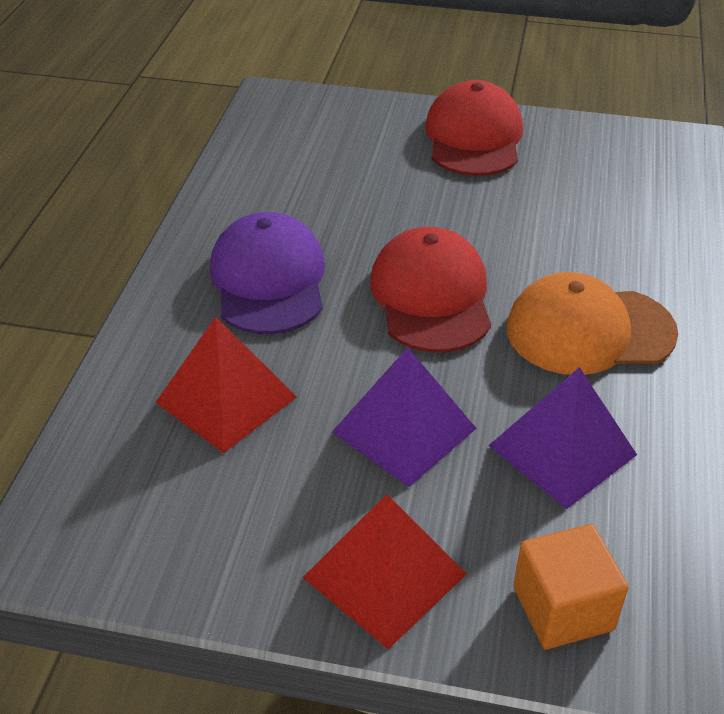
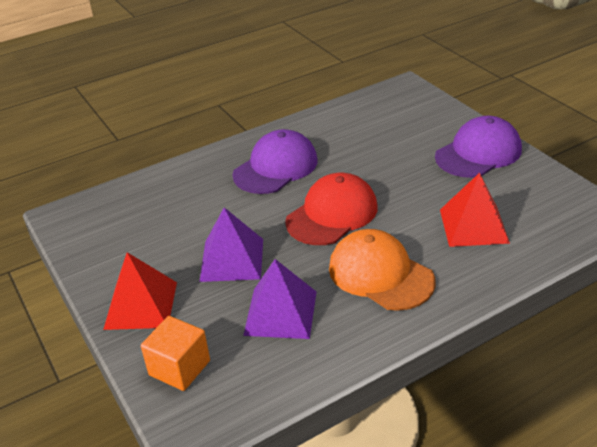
camera: 50 degrees right, 5 degrees down
red pyramid [156,317,297,453] -> red pyramid moved to [440,173,510,247]
red cap [425,80,523,176] -> purple cap [435,116,522,178]

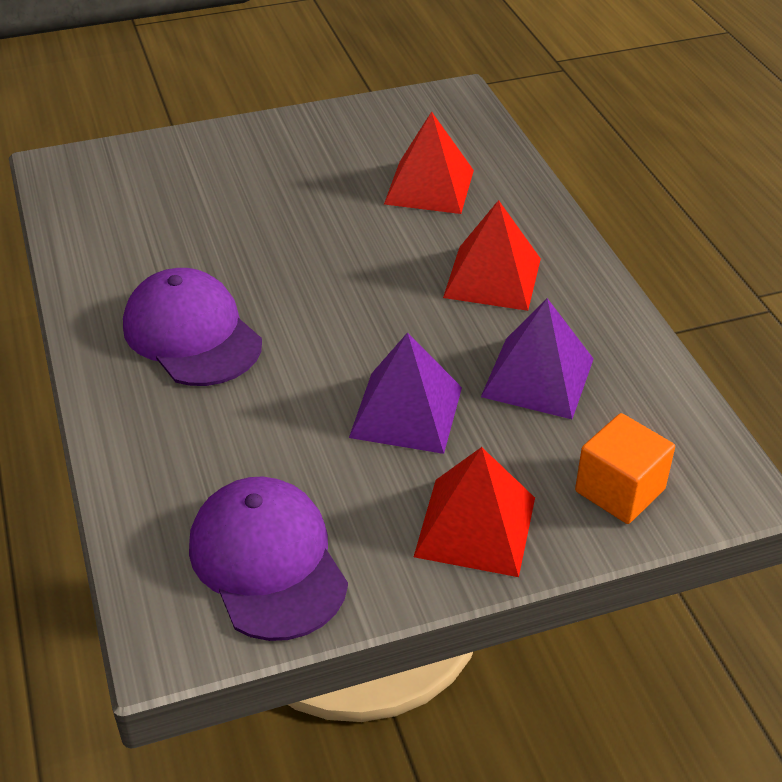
camera: 80 degrees left, 5 degrees up
red cap [285,173,378,245] -> none
orange cap [329,229,436,311] -> red pyramid [443,200,541,311]
purple cap [435,116,522,178] -> purple cap moved to [189,477,348,641]

